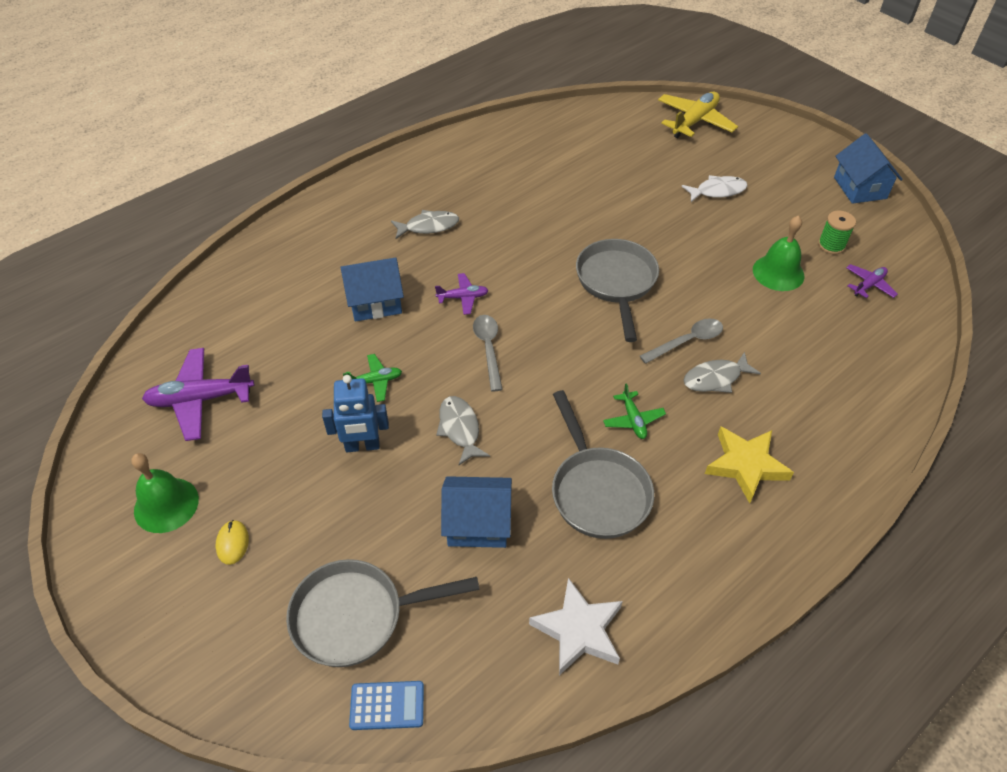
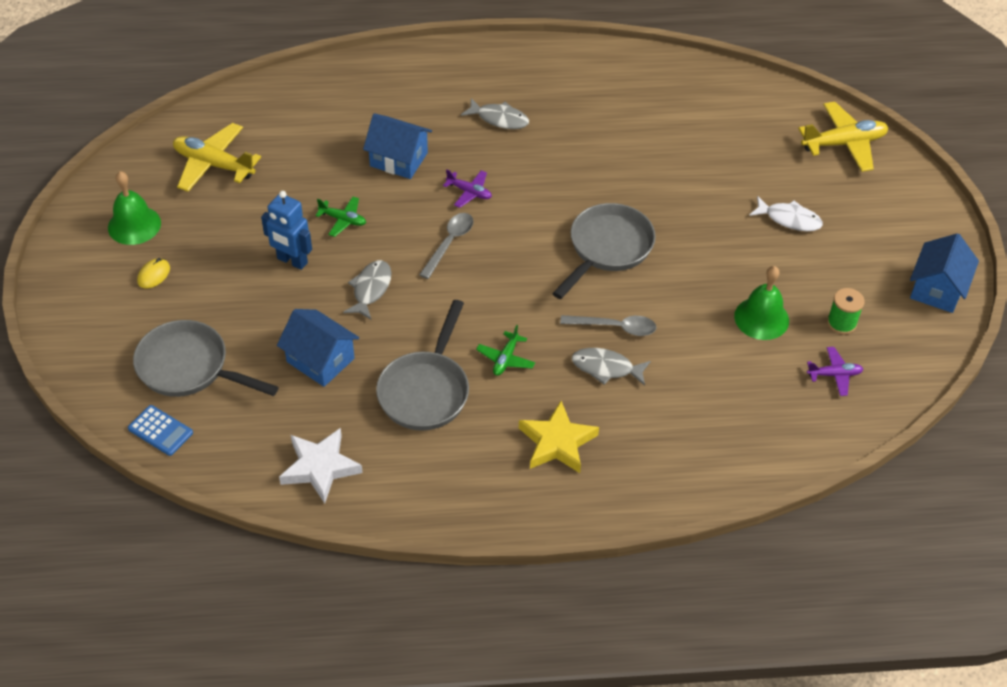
camera: 35 degrees right, 0 degrees up
purple plane [142,348,254,441] -> yellow plane [173,123,261,192]

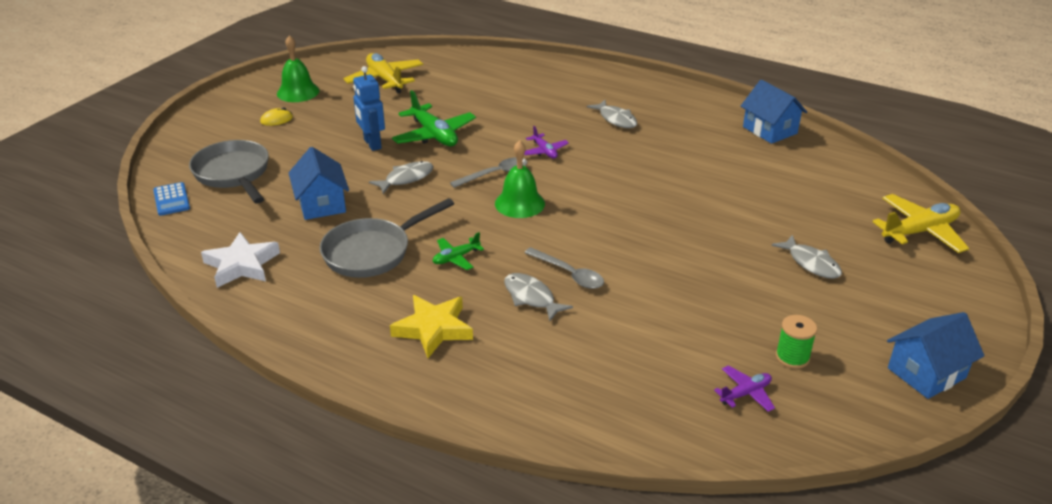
camera: 35 degrees right, 15 degrees down
green plane [315,197,366,237] -> green plane [392,90,476,146], size x1.85
blue house [363,113,432,179] -> blue house moved to [741,80,807,144]
grey pan [552,203,656,299] -> none
green bell [734,266,789,340] -> green bell moved to [495,140,545,218]
white fish [749,196,823,231] -> grey fish [772,235,842,279]
yellow plane [798,102,888,172] -> yellow plane turned 45 degrees counterclockwise [872,194,969,253]
purple plane [807,347,863,396] -> purple plane turned 60 degrees counterclockwise [714,365,775,412]

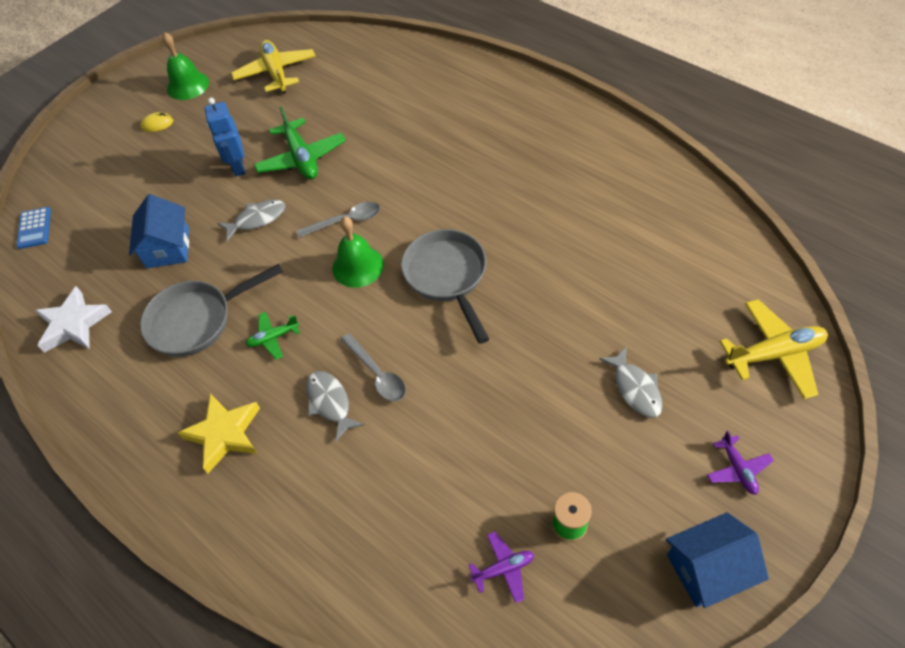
camera: 15 degrees right, 20 degrees up
grey pan [189,140,269,204] -> grey pan moved to [401,229,489,344]
purple plane [524,126,569,159] -> purple plane moved to [707,431,774,495]
grey fish [587,100,637,128] -> none
blue house [741,80,807,144] -> none

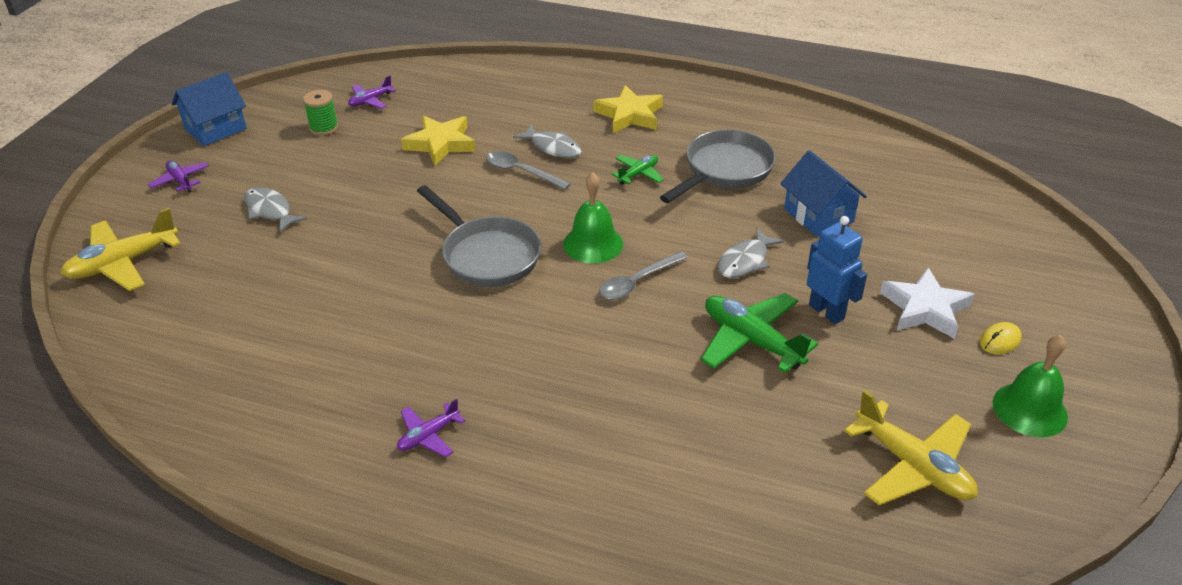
camera: 155 degrees right, 15 degrees down
blue calculator [16,207,51,249] -> none
white star [35,286,112,353] -> white star moved to [880,268,974,339]
none -> purple plane [397,398,465,458]
none -> yellow star [401,115,476,166]

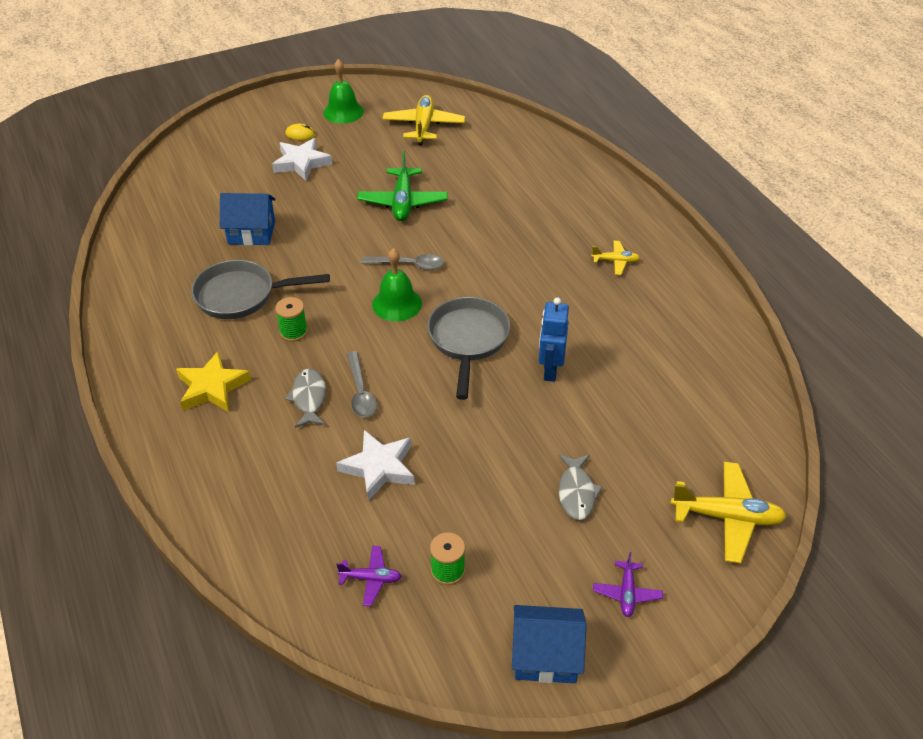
camera: 135 degrees left, 5 degrees up
purple plane [397,398,465,458] -> yellow plane [591,241,640,275]
yellow star [401,115,476,166] -> white star [336,430,415,501]
green plane [612,155,664,185] -> green spool [275,297,308,342]
grey fish [717,228,784,278] -> none
blue house [780,150,867,237] -> blue house turned 75 degrees clockwise [220,193,276,246]
blue robot [807,216,867,324] -> blue robot moved to [539,297,569,382]

